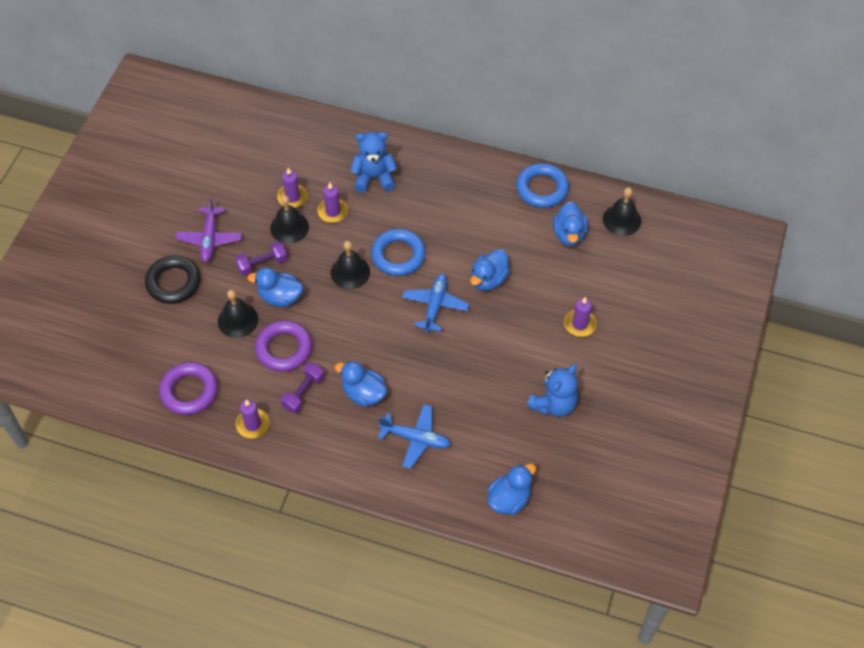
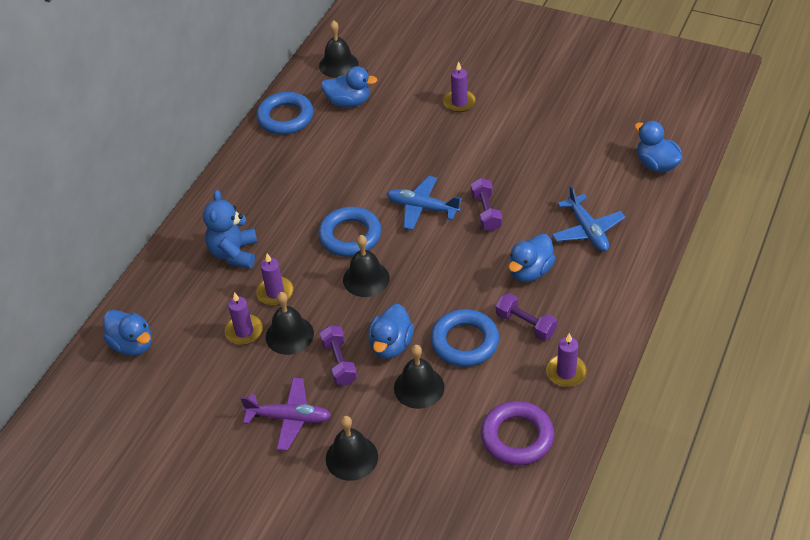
camera: 80 degrees left, 10 degrees down
black ring [145,255,200,304] -> black bell [326,416,378,481]
purple ring [255,320,312,372] -> blue ring [431,309,499,367]
blue plane [378,404,451,469] -> blue plane turned 135 degrees clockwise [552,185,625,252]
blue duck [470,249,510,291] -> blue duck moved to [103,310,152,356]
blue teddy bear [527,364,578,417] -> none
none -> purple dumbbell [471,178,502,231]

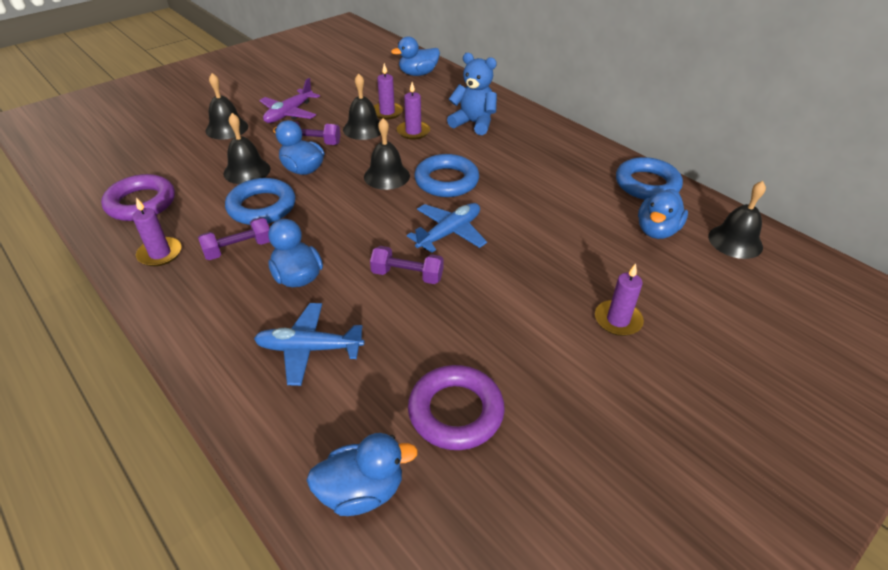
camera: 110 degrees right, 5 degrees down
none -> purple ring [408,365,505,450]

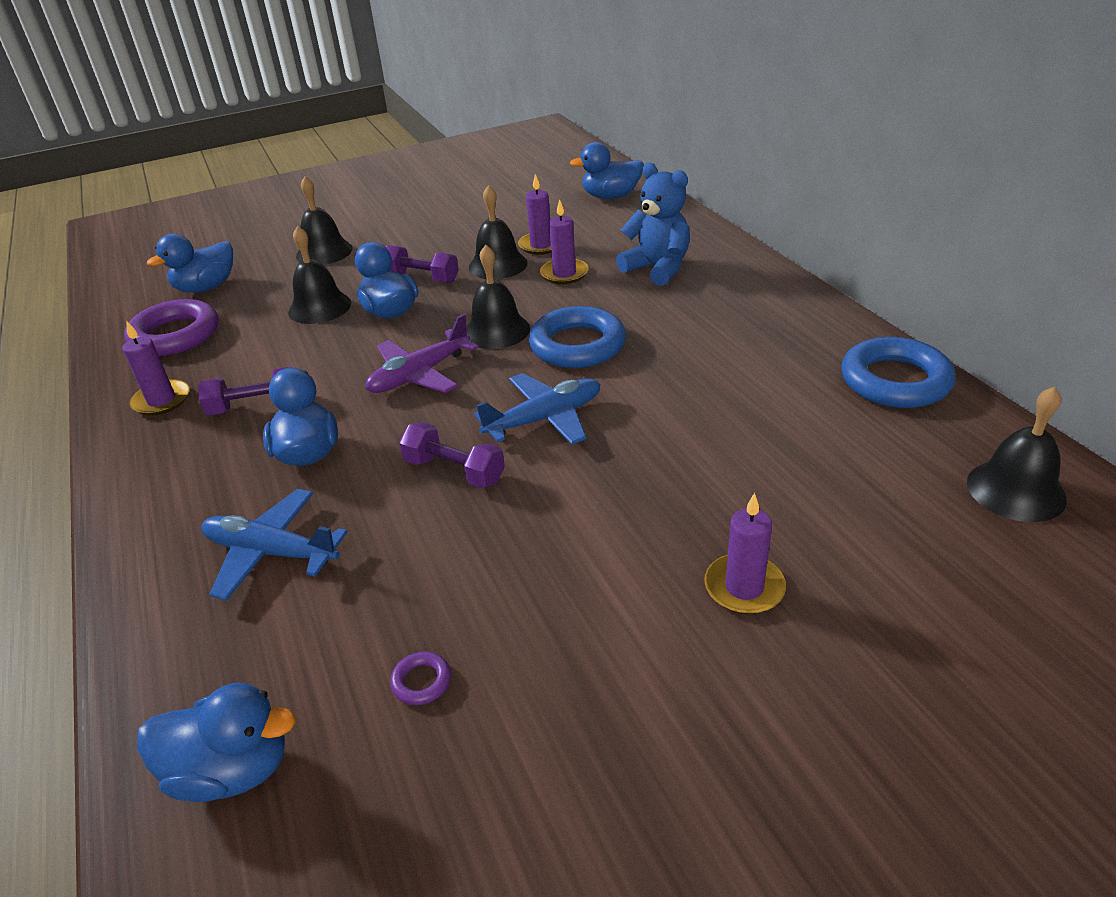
camera: 20 degrees right, 5 degrees down
blue ring [225,178,296,225] -> none
purple plane [259,78,320,123] -> purple plane moved to [365,314,479,393]
purple ring [408,365,505,450] -> purple ring [390,651,451,705], size x0.41
blue duck [638,189,688,239] -> blue duck moved to [147,233,233,293]

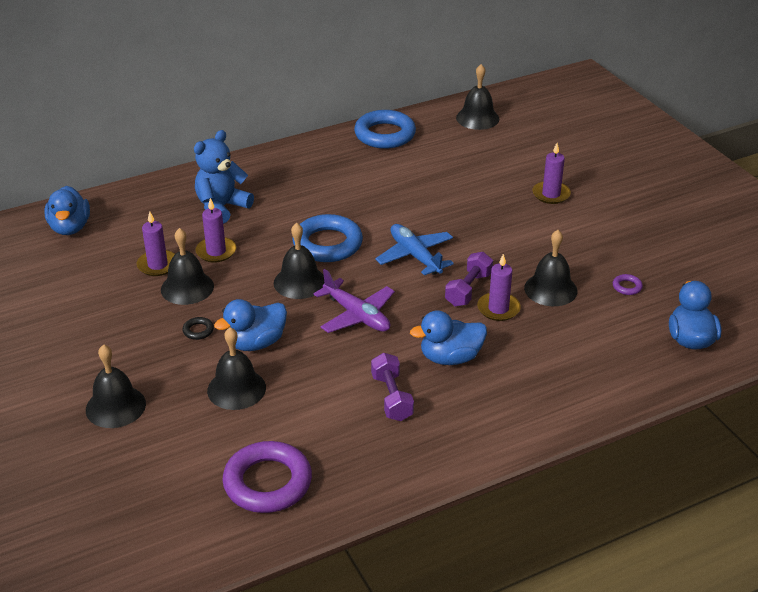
camera: 95 degrees left, 0 degrees up
purple candle [122,320,190,416] -> purple candle moved to [477,254,521,321]
blue duck [147,233,233,293] -> none
blue plane [201,489,348,600] -> none
purple dumbbell [386,245,459,283] -> black ring [182,317,214,340]
none -> black bell [524,230,578,306]

